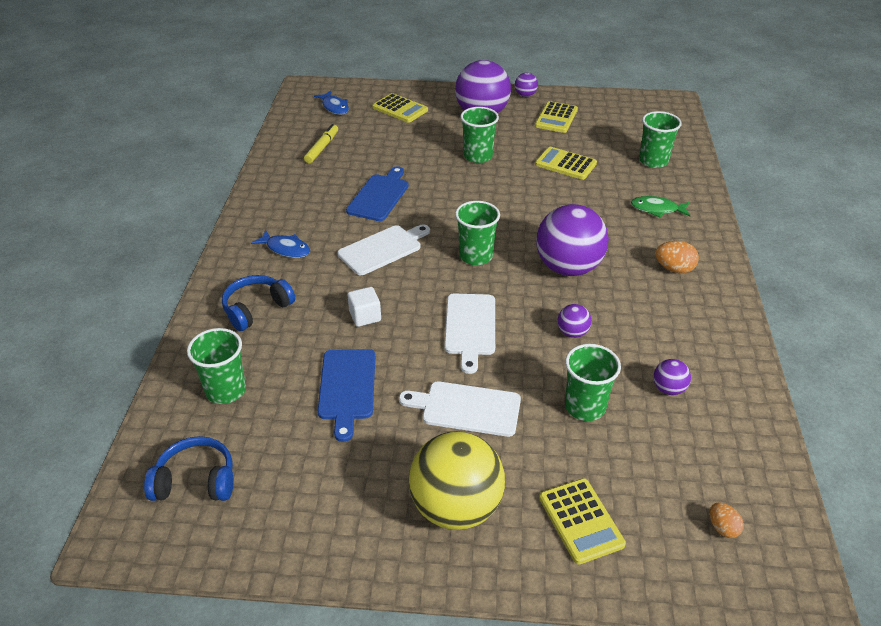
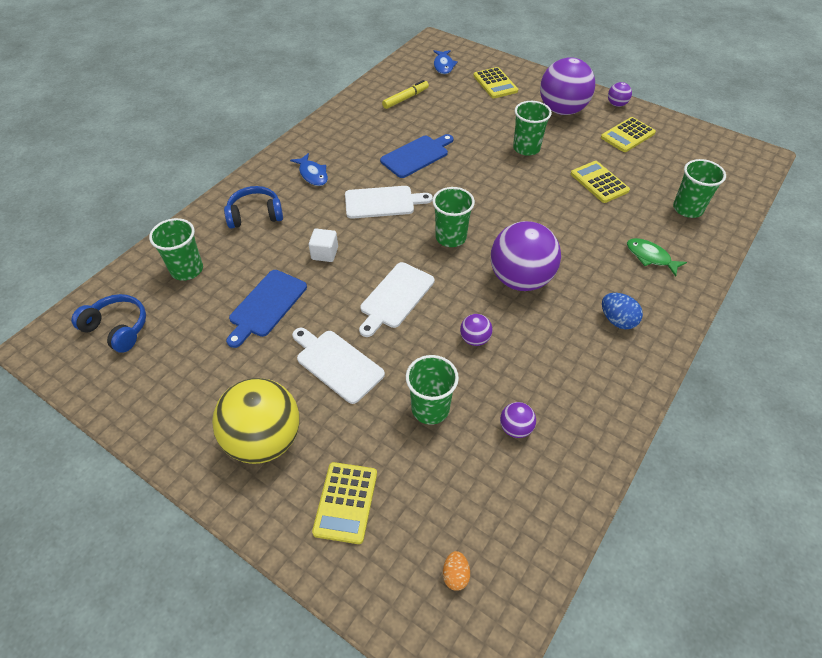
camera: 30 degrees right, 10 degrees up
orange egg [655,241,699,273] -> blue egg [602,293,643,329]

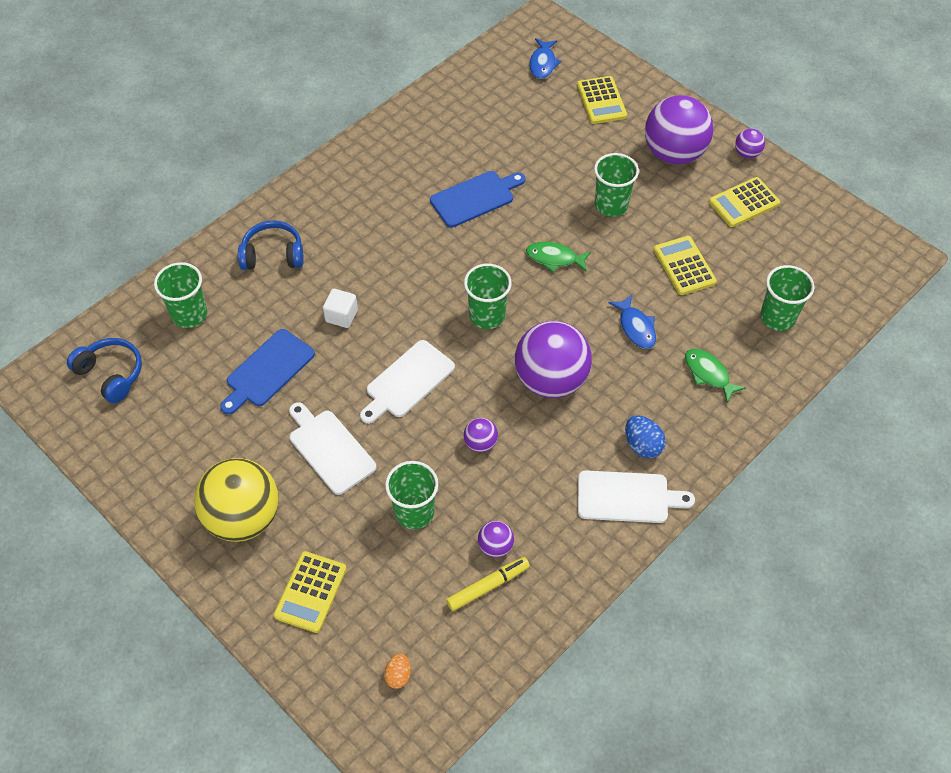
camera: 10 degrees right, 5 degrees up
blue fish [290,153,328,186] -> blue fish moved to [609,295,656,349]
white cutting board [345,186,433,219] -> white cutting board moved to [578,470,695,523]
yellow marker [382,80,429,109] -> yellow marker moved to [446,557,530,611]
none -> green fish [526,242,591,272]

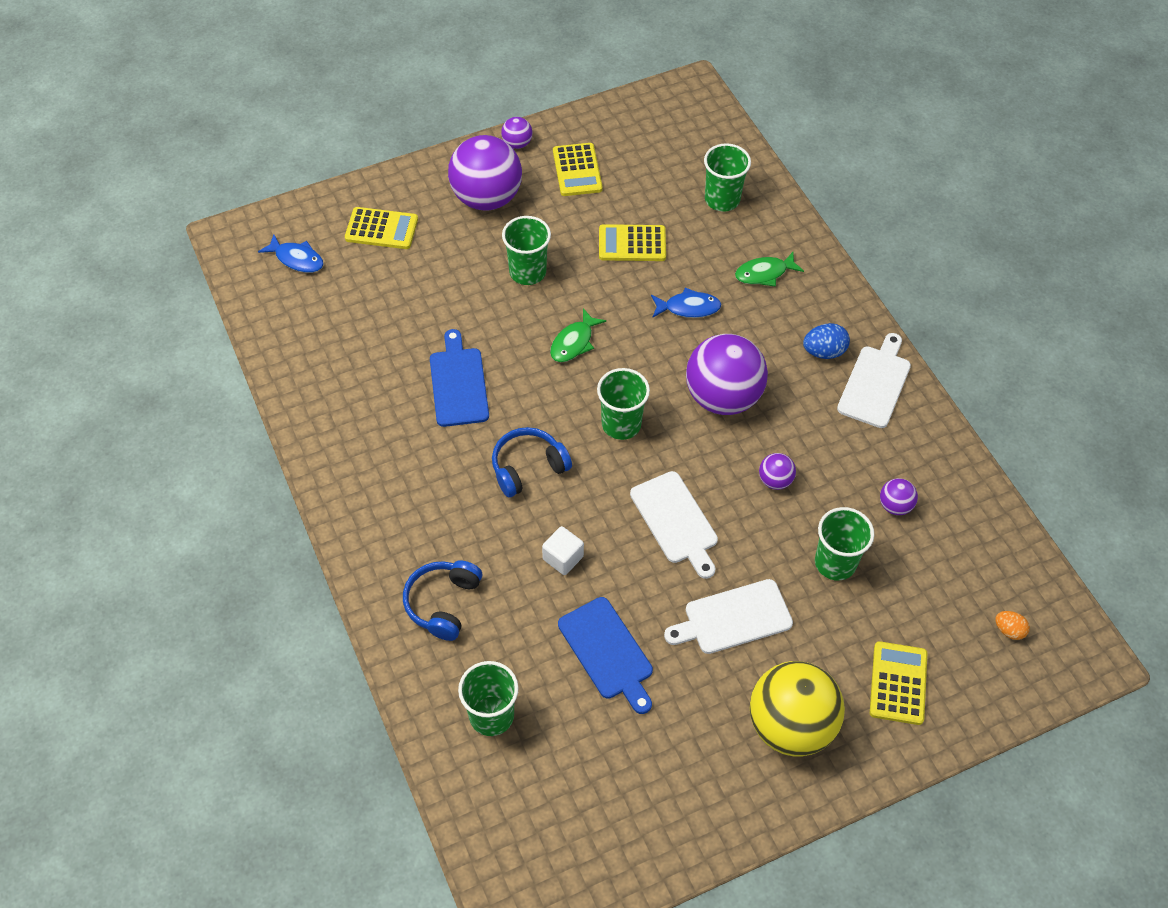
camera: 70 degrees left, 0 degrees up
blue headphones [67,338,142,403] -> blue headphones moved to [492,427,572,498]
yellow calculator [274,551,346,633] -> yellow calculator turned 120 degrees counterclockwise [870,641,927,725]
yellow marker [446,557,530,611] -> none

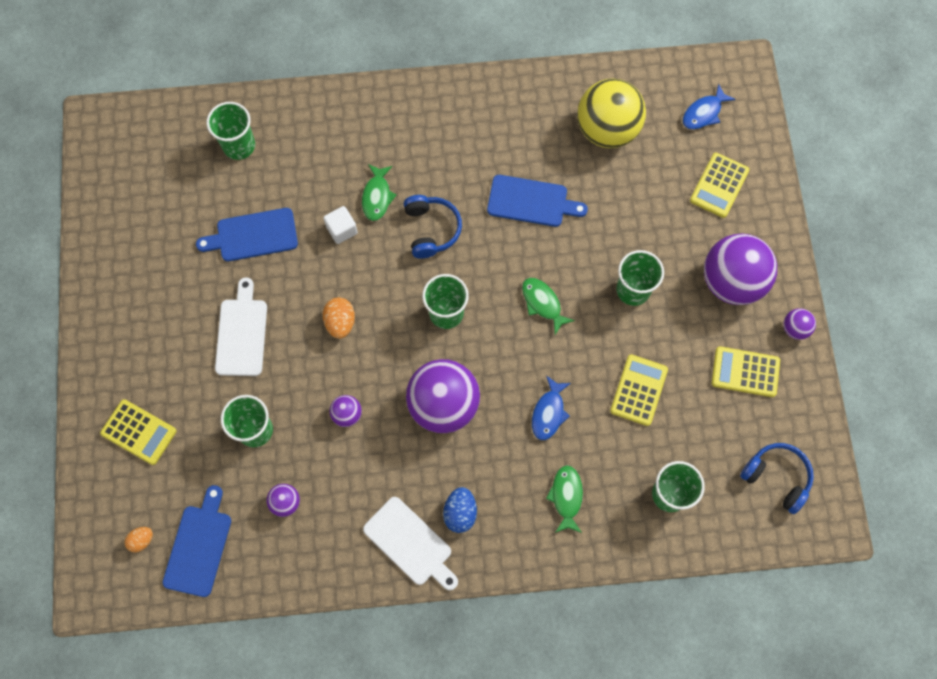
camera: 110 degrees right, 15 degrees up
blue headphones [403,560,482,641] -> blue headphones moved to [740,443,814,514]
white cutting board [630,471,718,579] -> orange egg [323,297,355,339]
yellow ball [750,661,845,756] -> yellow ball moved to [577,78,646,148]
none -> blue cutting board [162,485,231,597]
none -> green fish [362,164,397,221]

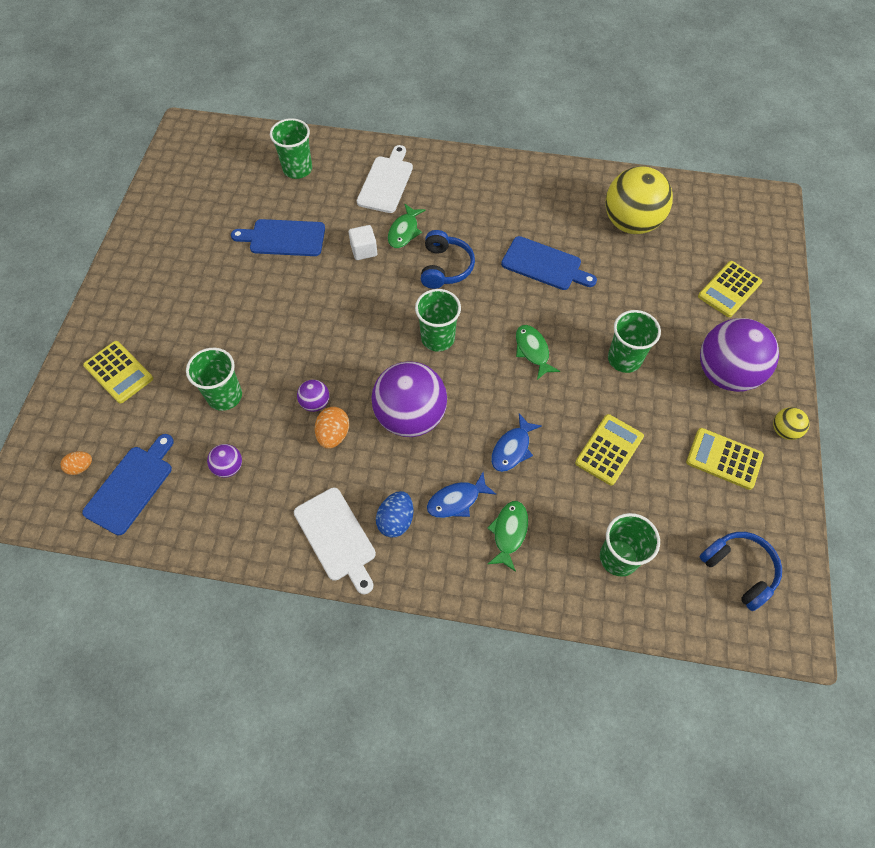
camera: 15 degrees right, 10 degrees down
white cutting board [215,277,267,376] -> white cutting board moved to [357,145,413,213]
orange egg [323,297,355,339] -> orange egg moved to [315,407,349,449]
blue fish [683,84,736,129] -> blue fish moved to [427,472,496,518]
purple ball [783,308,816,340] -> yellow ball [773,407,809,440]

